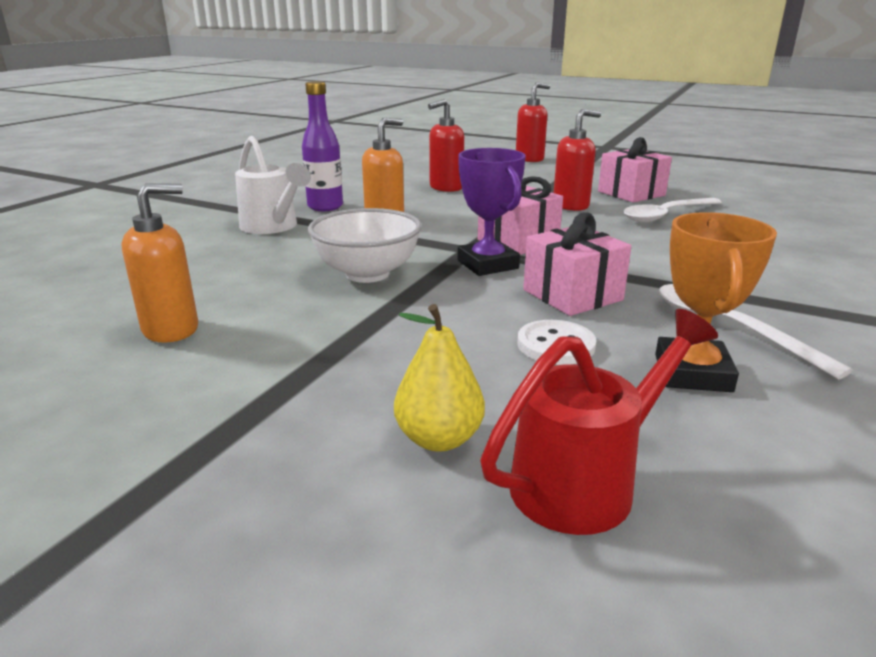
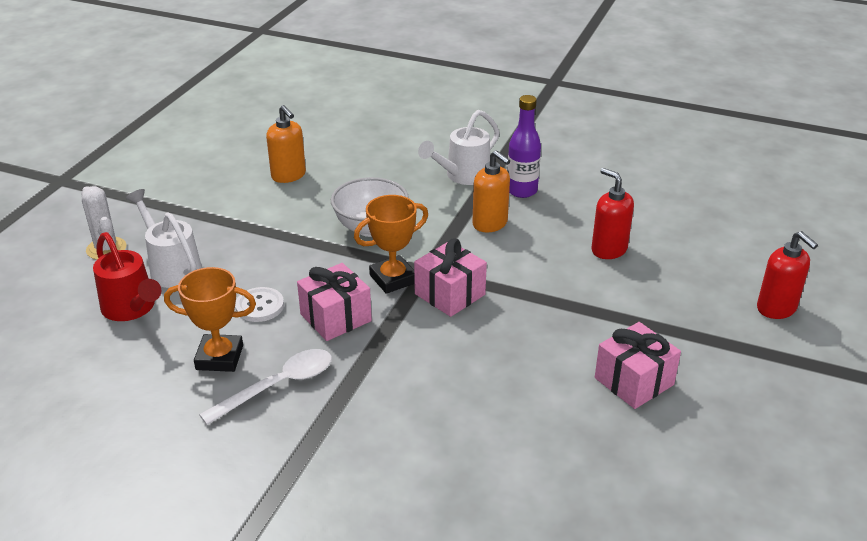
camera: 85 degrees right, 10 degrees up
yellow pear [394,304,485,452] -> white watering can [126,189,202,288]
purple trophy [457,148,526,276] -> orange trophy [354,195,428,294]
red soap dispenser [554,109,601,211] -> none
white spoon [623,198,722,222] -> none
none -> white cactus [81,186,126,260]

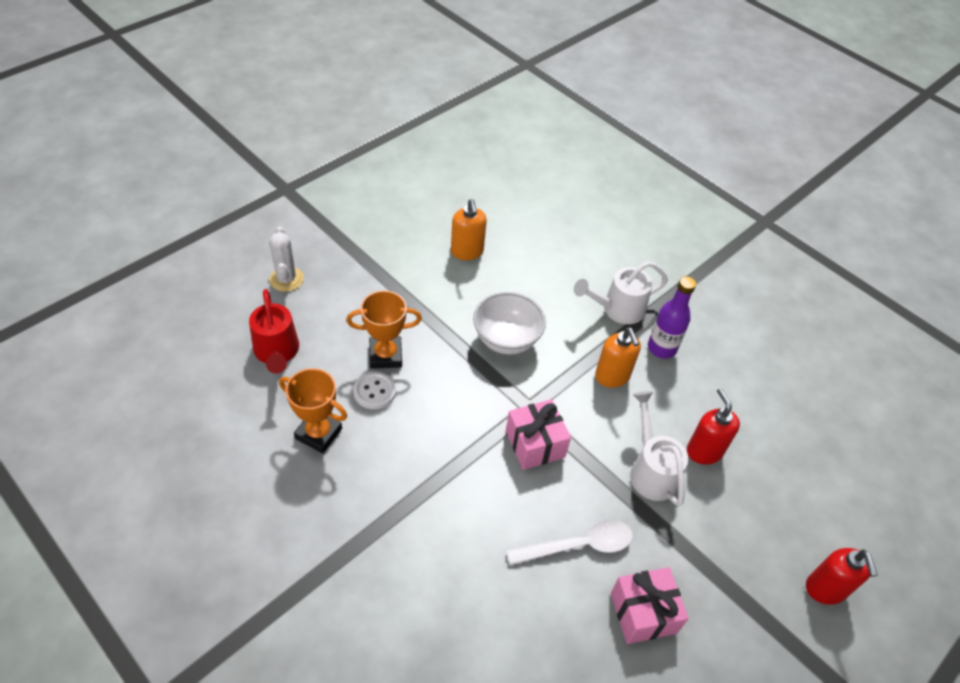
camera: 20 degrees right, 15 degrees up
white watering can [126,189,202,288] -> white watering can moved to [630,391,688,507]
white spoon [199,349,332,425] -> white spoon moved to [506,520,633,565]
pink gift [297,263,372,341] -> none
orange trophy [354,195,428,294] -> orange trophy moved to [346,290,422,369]

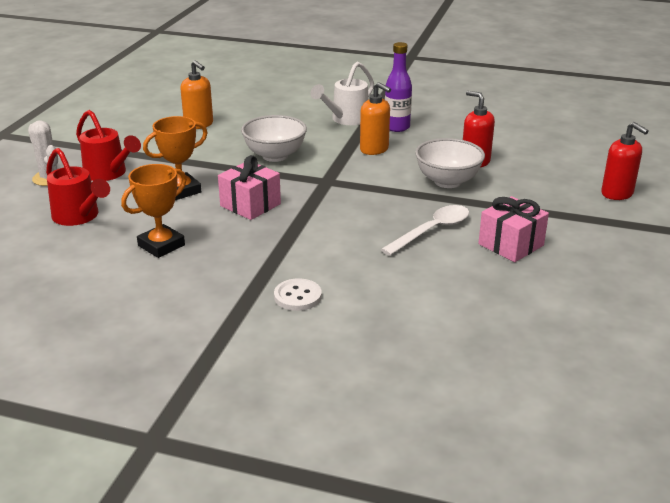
camera: 25 degrees left, 20 degrees down
orange trophy [279,368,347,453] -> orange trophy turned 45 degrees counterclockwise [121,164,187,258]
white button [353,372,396,409] -> white button moved to [274,278,322,311]
pink gift [506,399,571,470] -> pink gift moved to [218,155,281,220]
white watering can [630,391,688,507] -> white bowl [415,138,485,188]
none -> red watering can [76,110,141,181]

